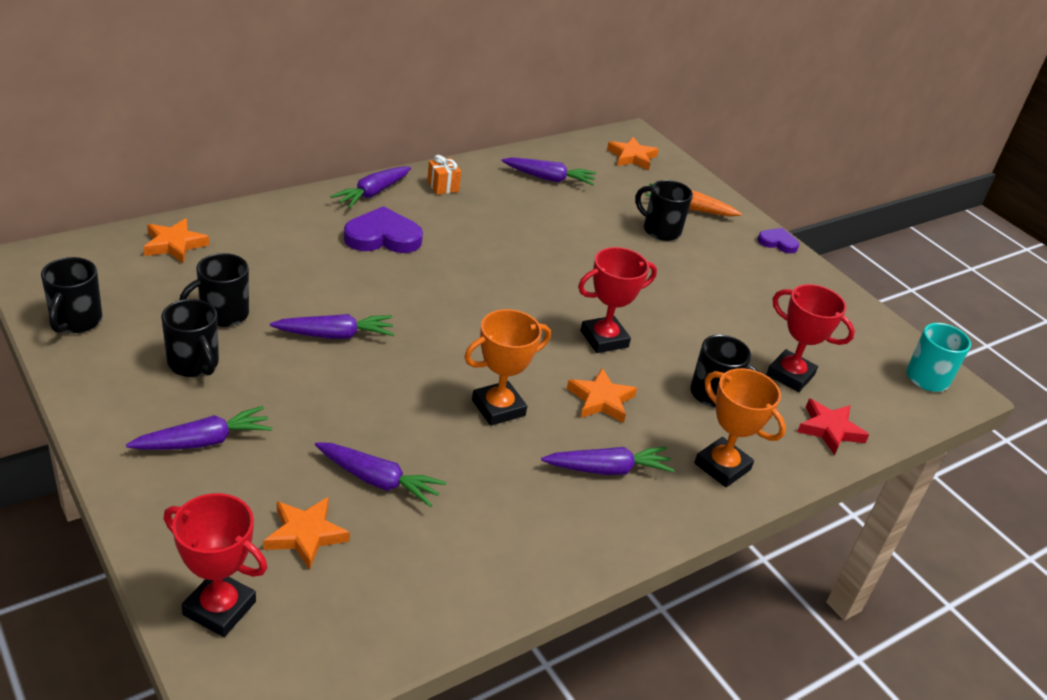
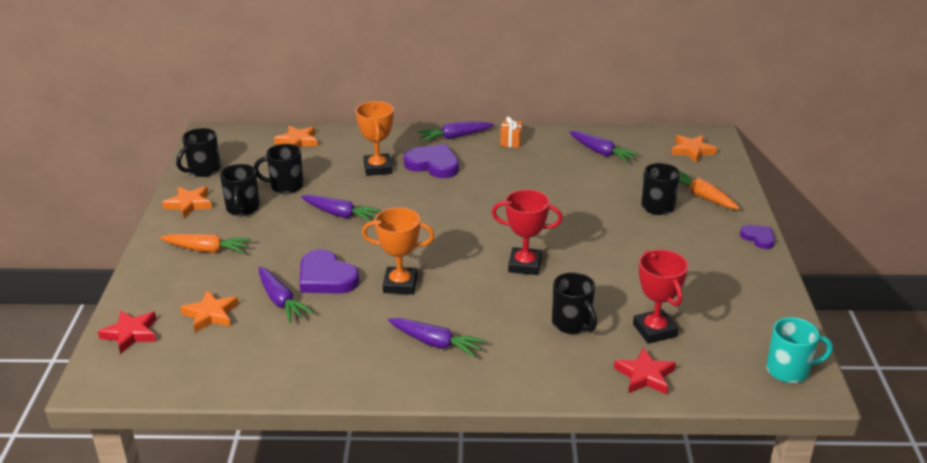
camera: 40 degrees right, 5 degrees down
purple carrot [126,406,272,450] -> orange carrot [160,234,251,253]
red trophy [164,493,267,637] -> red star [98,310,157,354]
orange star [567,368,637,423] -> orange star moved to [162,186,212,218]
orange trophy [694,368,786,487] -> orange trophy moved to [356,101,394,176]
none -> purple heart [299,249,359,294]

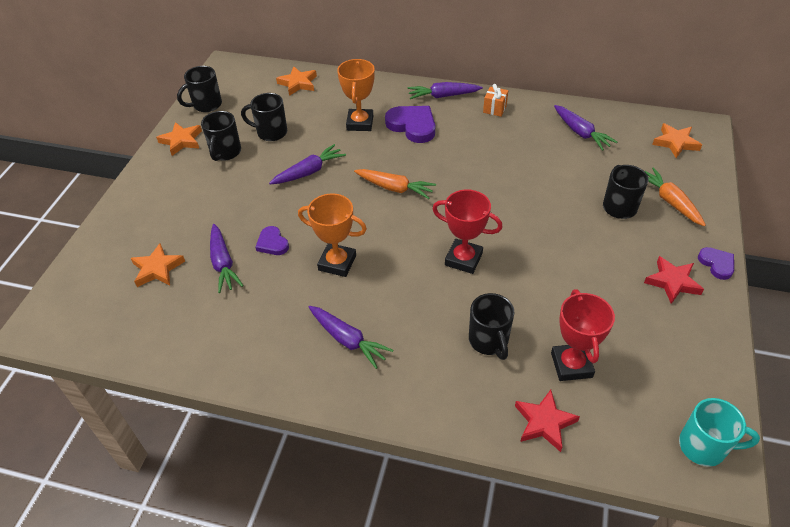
camera: 15 degrees right, 15 degrees up
red star [98,310,157,354] -> red star moved to [644,256,704,304]
orange carrot [160,234,251,253] -> orange carrot moved to [354,169,436,199]
purple heart [299,249,359,294] -> purple heart [255,226,289,255], size x0.57
purple carrot [301,195,382,222] -> purple carrot turned 75 degrees counterclockwise [269,144,346,184]

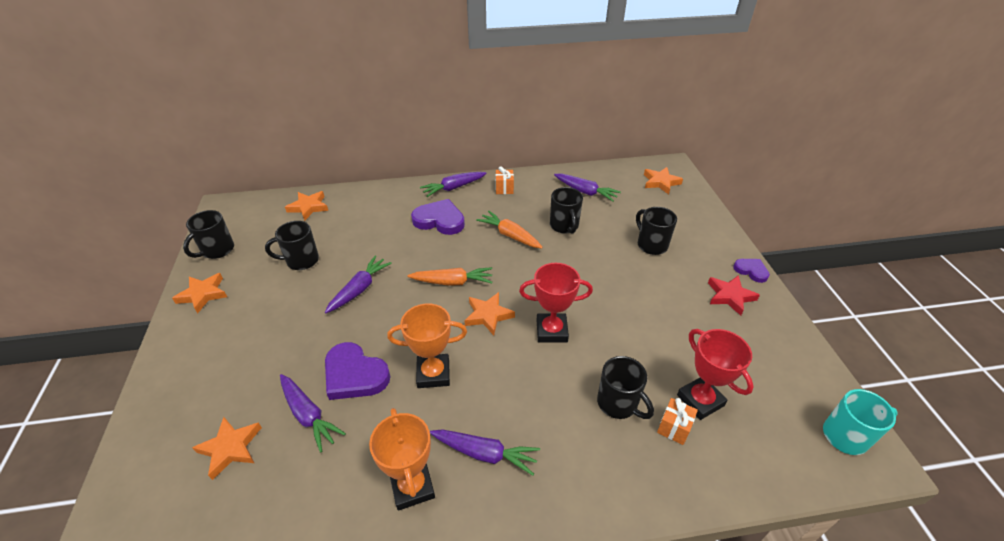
camera: 25 degrees left, 5 degrees down
black mug [201,111,241,161] -> black mug moved to [550,187,583,234]
purple heart [255,226,289,255] -> purple heart [325,342,391,400], size x1.76
orange trophy [337,59,375,131] -> orange trophy moved to [369,408,435,511]
red star [515,390,580,452] -> none
orange carrot [645,168,706,227] -> orange carrot moved to [476,211,543,248]
none -> orange star [464,292,515,335]
none -> orange gift [657,398,698,445]

